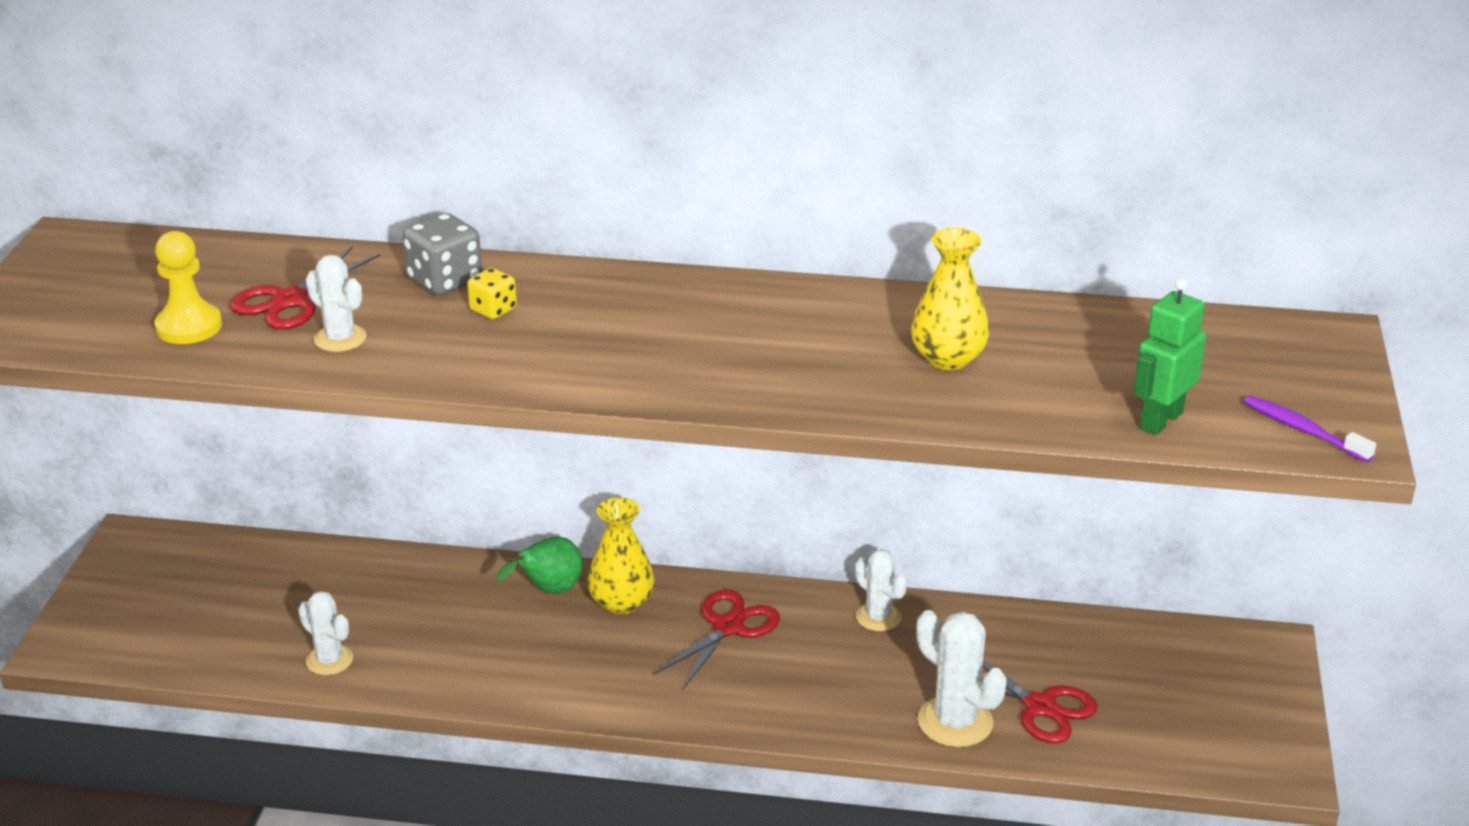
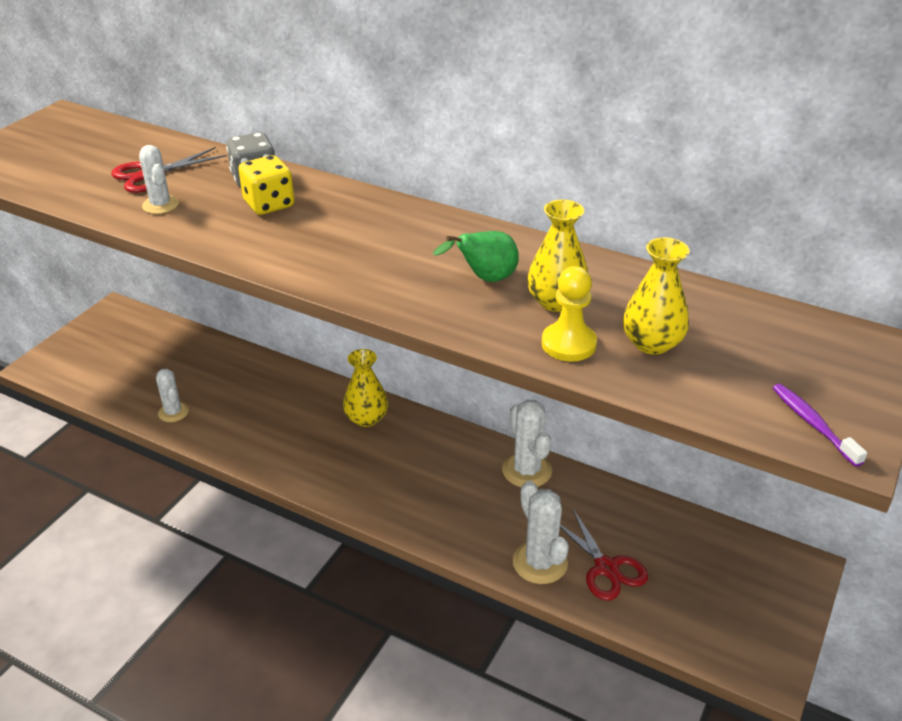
camera: 20 degrees right, 5 degrees up
yellow pawn [155,231,222,344] -> yellow pawn moved to [542,266,597,362]
yellow dice [467,268,517,319] -> yellow dice [238,155,294,215], size x1.65
green pear [496,536,583,594] -> green pear moved to [433,231,519,282]
red scissors [653,589,780,689] -> none
white cactus [855,549,907,631] -> white cactus [502,400,552,487], size x1.55
green robot [1134,278,1206,435] -> none
none -> yellow vase [623,237,690,355]

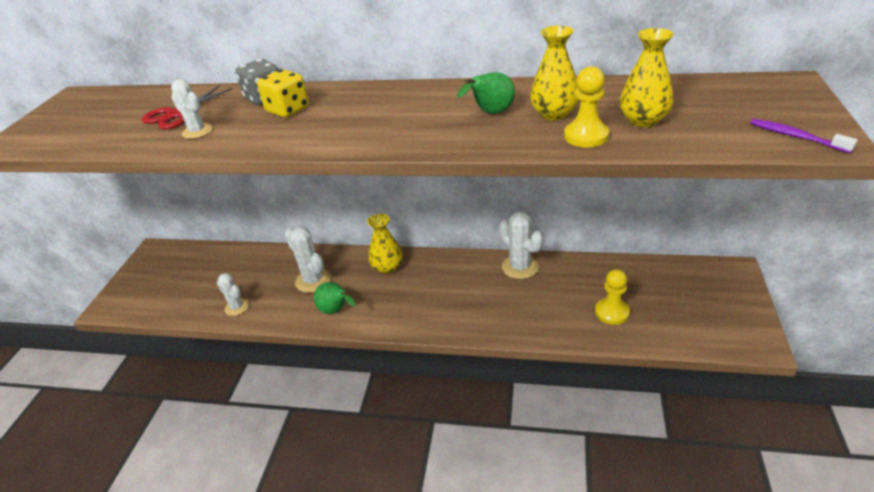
camera: 15 degrees left, 0 degrees up
white cactus [513,481,569,584] -> white cactus moved to [284,227,331,293]
red scissors [560,509,648,601] -> yellow pawn [595,269,630,325]
none -> green pear [314,282,356,314]

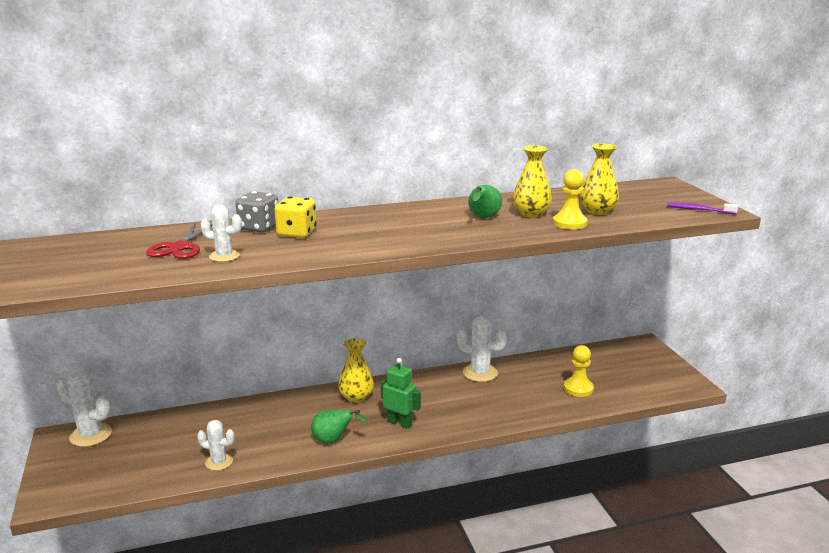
camera: 30 degrees left, 15 degrees down
white cactus [284,227,331,293] -> white cactus moved to [56,371,112,447]
none -> green robot [381,358,421,429]

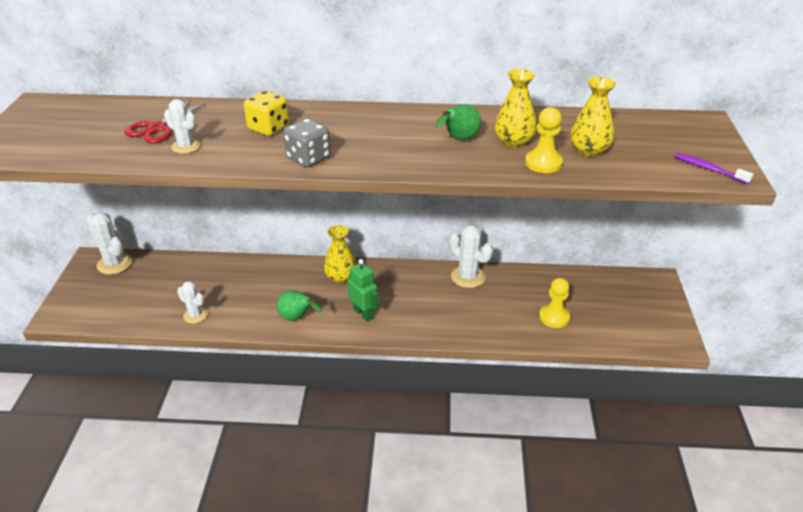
camera: 20 degrees right, 15 degrees up
grey dice [236,191,278,232] -> grey dice moved to [283,118,331,167]

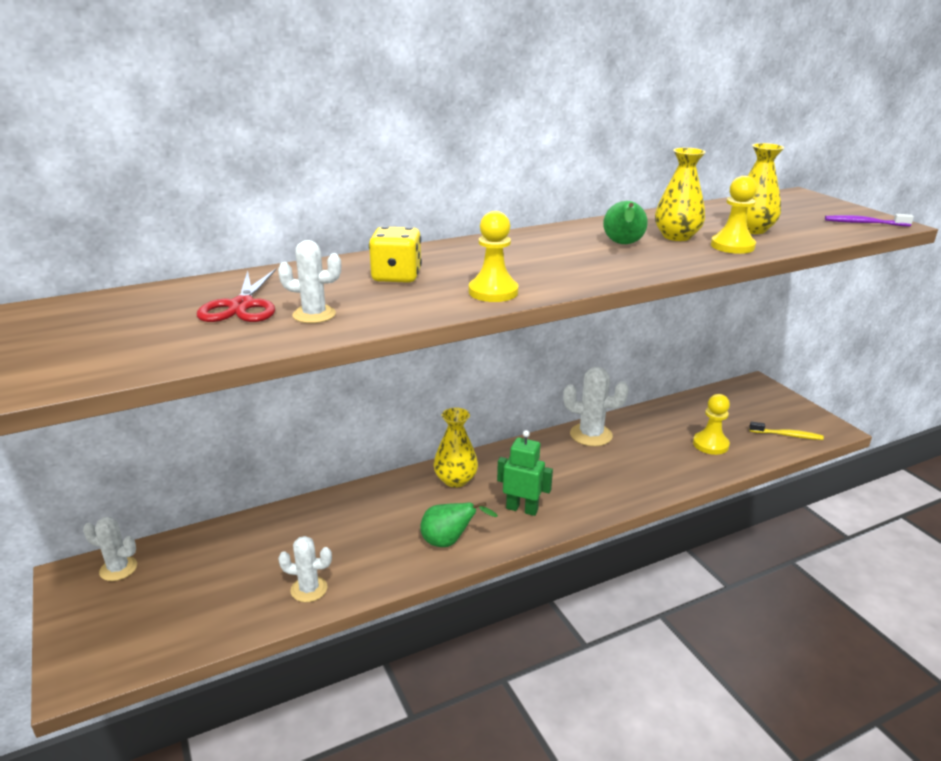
camera: 30 degrees left, 10 degrees down
white cactus [86,212,132,275] -> white cactus [83,517,137,581], size x0.65
grey dice [283,118,331,167] -> yellow pawn [469,211,518,302]
none -> yellow toothbrush [749,422,824,440]

